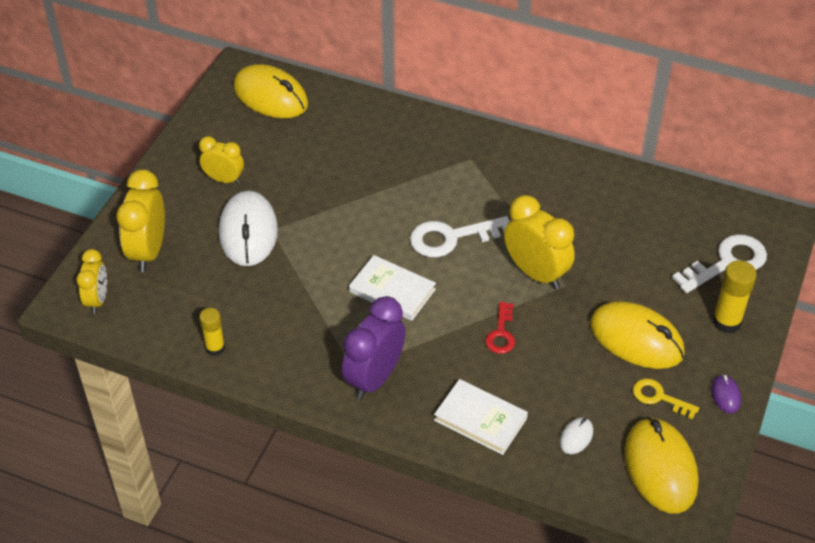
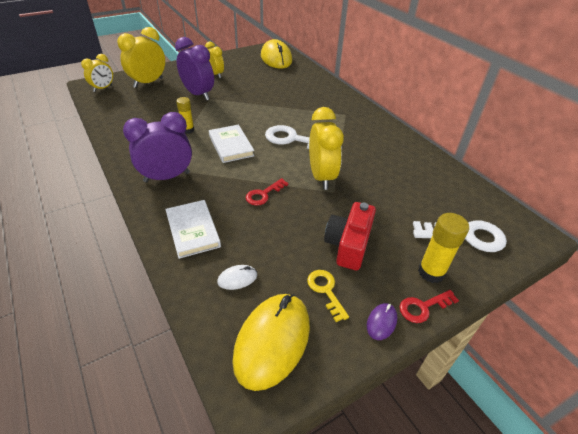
camera: 35 degrees right, 5 degrees down
yellow glue stick [199,308,225,356] -> yellow glue stick moved to [176,97,194,134]
white mouse [219,190,278,266] -> purple clock [175,37,214,101]
yellow mouse [590,301,685,369] -> red camera [324,202,376,270]
none -> red key [400,290,459,323]

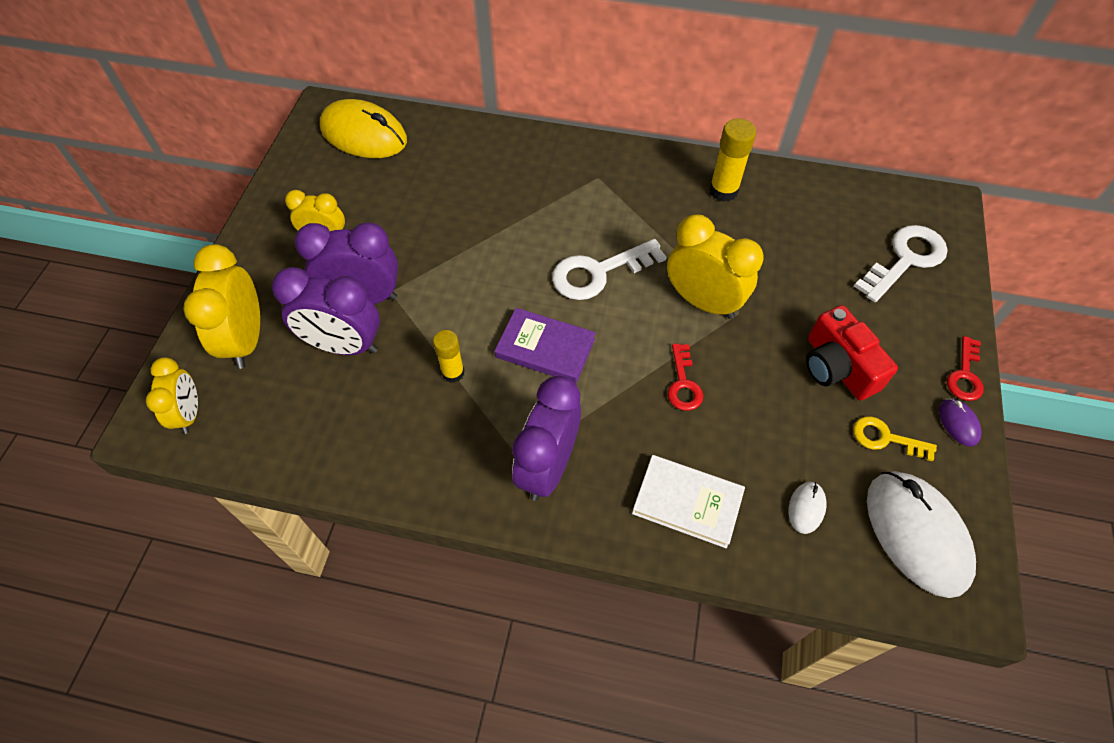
camera: 45 degrees left, 15 degrees up
white book [209,125,254,163] -> purple book [495,308,596,383]
yellow mouse [232,294,310,391] -> white mouse [867,471,976,598]
yellow glue stick [418,213,469,283] -> yellow glue stick moved to [709,118,756,202]
none -> purple clock [272,267,380,355]

